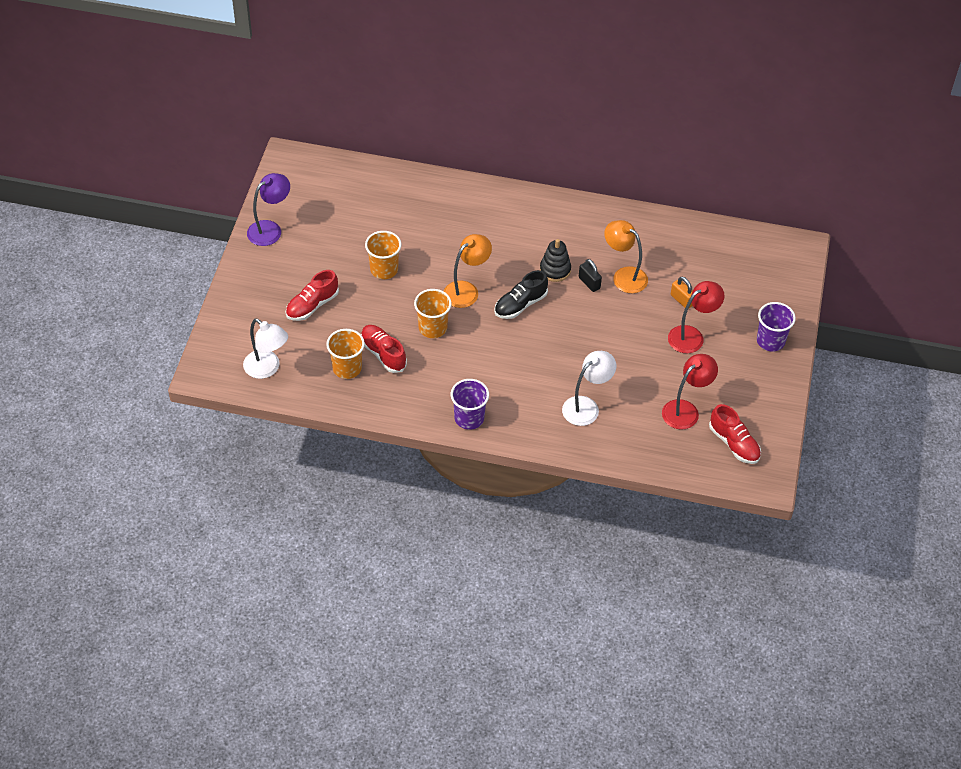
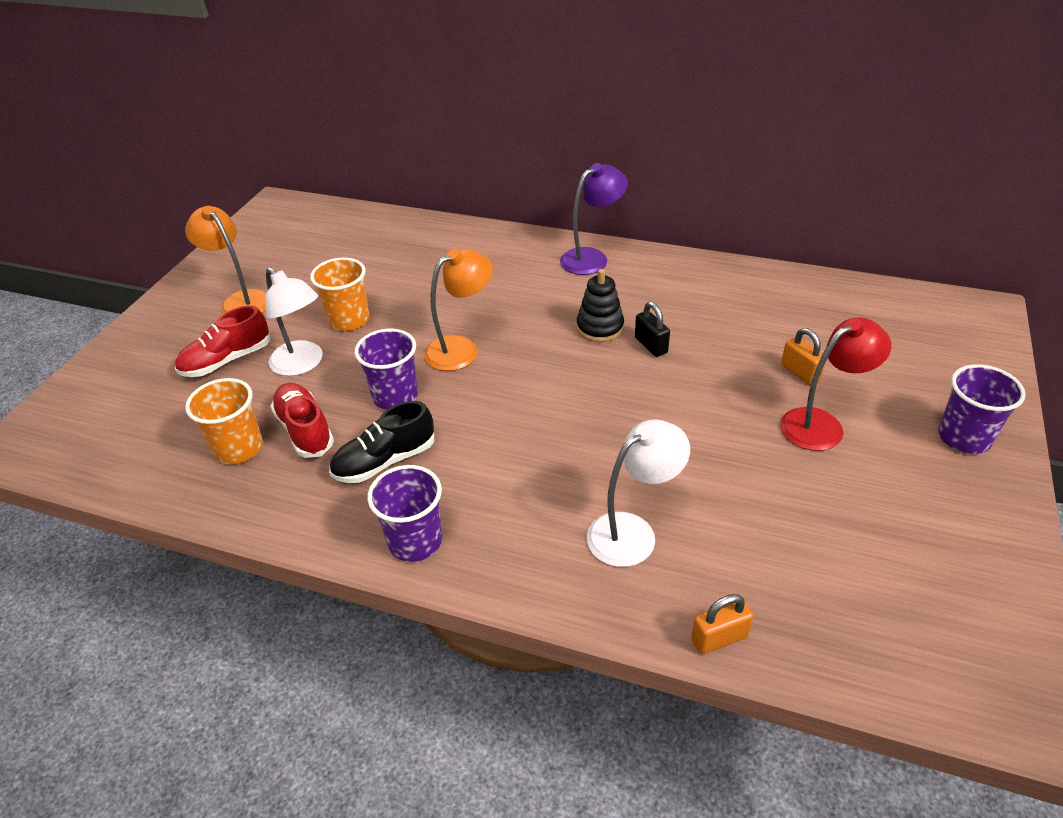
camera: 10 degrees right, 10 degrees down
white lamp [243,319,288,379] -> white lamp moved to [265,267,323,376]
purple lamp [247,173,290,246] -> purple lamp moved to [560,163,628,275]
orange cup [414,289,452,338] -> purple cup [354,328,418,410]
black shoe [494,270,548,319] -> black shoe moved to [329,401,434,483]
orange lamp [604,220,648,293] -> orange lamp moved to [185,206,266,314]
red lamp [662,354,718,429] -> none
red shoe [709,404,761,464] -> none
none -> orange padlock [691,594,754,654]

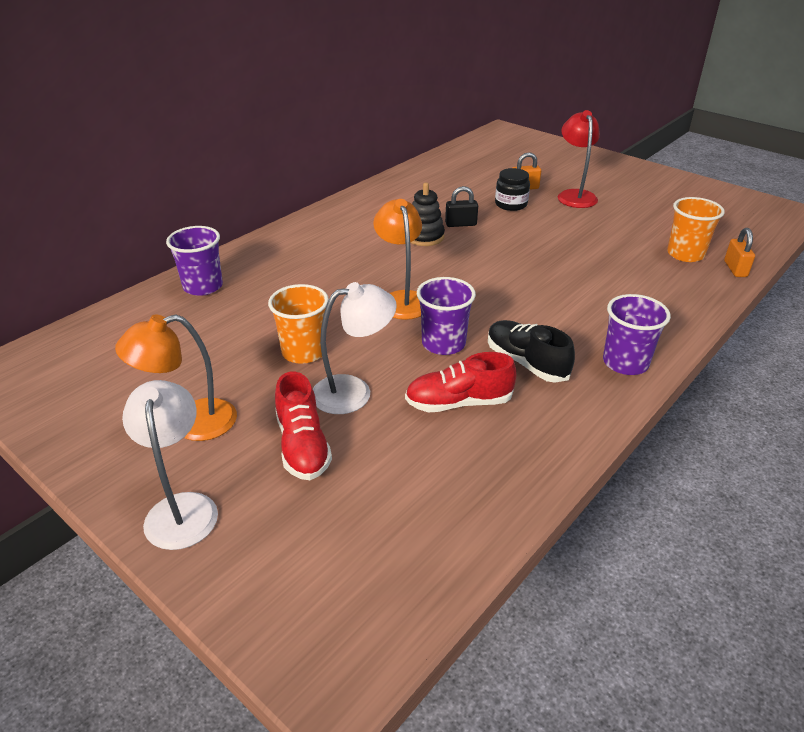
camera: 70 degrees left, 5 degrees down
orange cup [185,378,263,464] -> orange cup moved to [667,197,725,262]
black shoe [329,401,434,483] -> black shoe turned 150 degrees clockwise [488,320,575,383]
purple lamp [560,163,628,275] -> none
white lamp [587,419,690,567] -> white lamp moved to [122,380,218,550]
purple cup [938,364,1026,454] -> purple cup moved to [166,226,223,296]
none -> black jar [495,168,530,211]

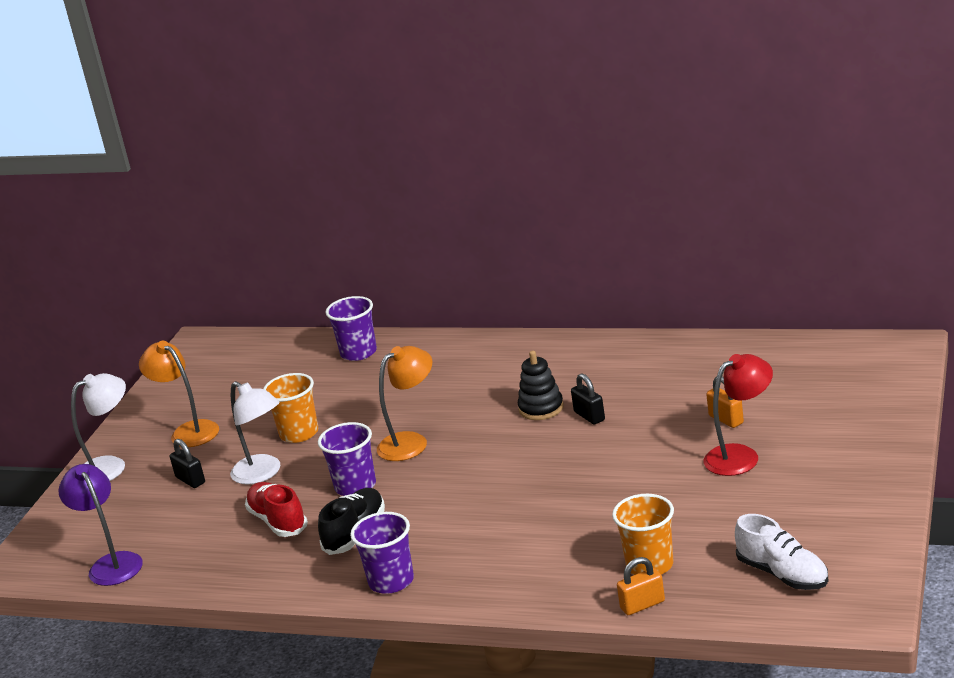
camera: 70 degrees right, 10 degrees down
red shoe [275,371,332,480] -> black padlock [170,439,205,488]
black jar [495,168,530,211] -> none
none -> purple lamp [58,464,143,586]
none -> white shoe [735,514,829,590]

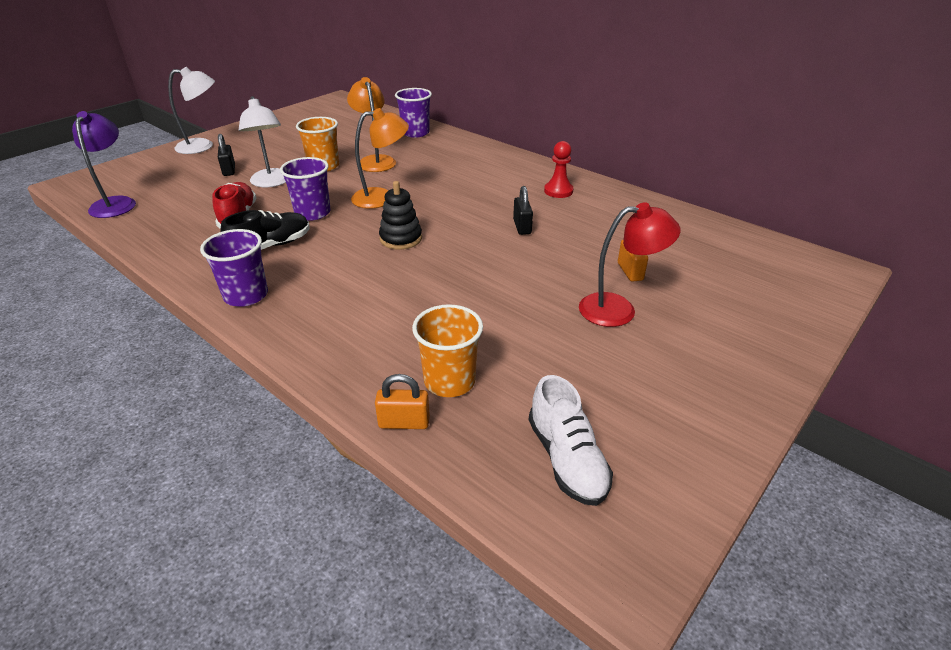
camera: 20 degrees right, 10 degrees up
orange lamp [139,341,219,447] -> orange lamp moved to [347,77,396,172]
black stacking toy [518,351,564,420] -> black stacking toy moved to [379,181,422,249]
none -> red pawn [544,141,574,198]

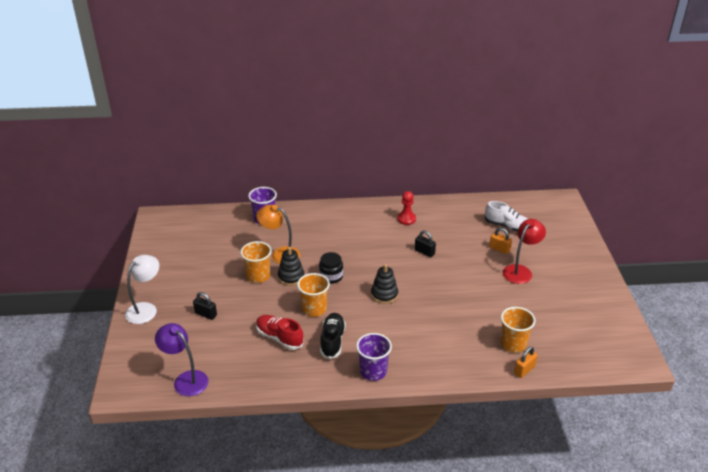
camera: 45 degrees left, 0 degrees up
white lamp [239,96,286,187] -> none
purple cup [280,157,331,221] -> orange cup [297,273,330,317]
orange lamp [351,108,409,209] -> black jar [319,252,343,284]
white shoe [529,375,613,506] -> white shoe moved to [485,201,528,232]
none -> black stacking toy [278,247,304,286]

